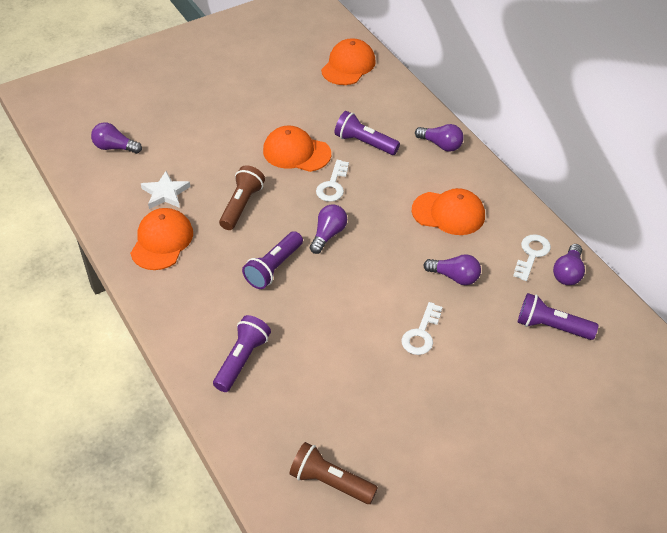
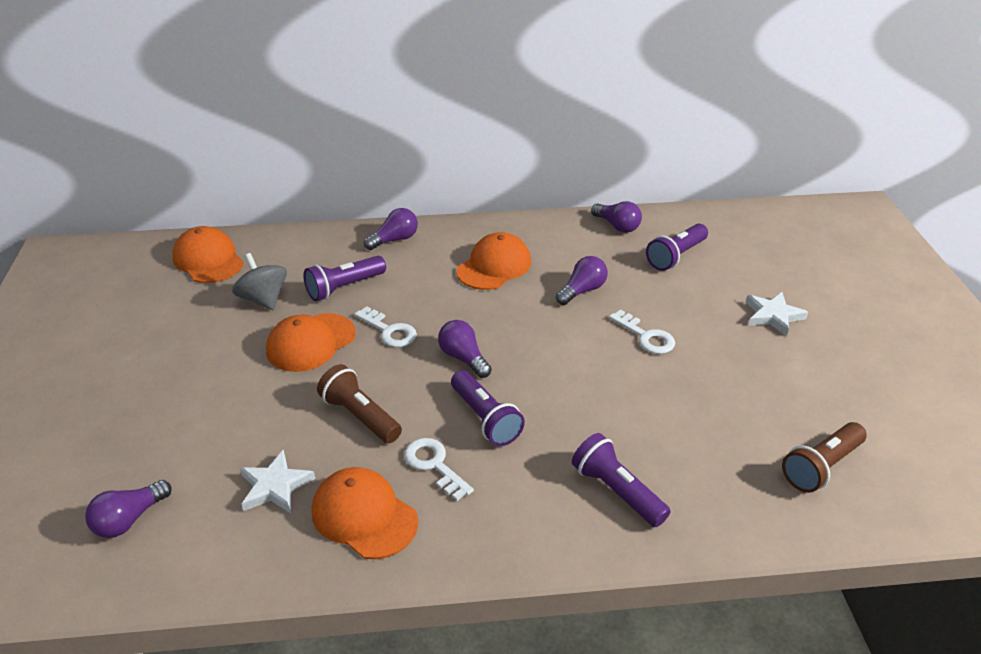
camera: 65 degrees left, 10 degrees down
white key [513,234,551,281] -> white key moved to [404,438,474,501]
none -> grey spinning top [232,253,287,310]
none -> white star [746,292,808,336]

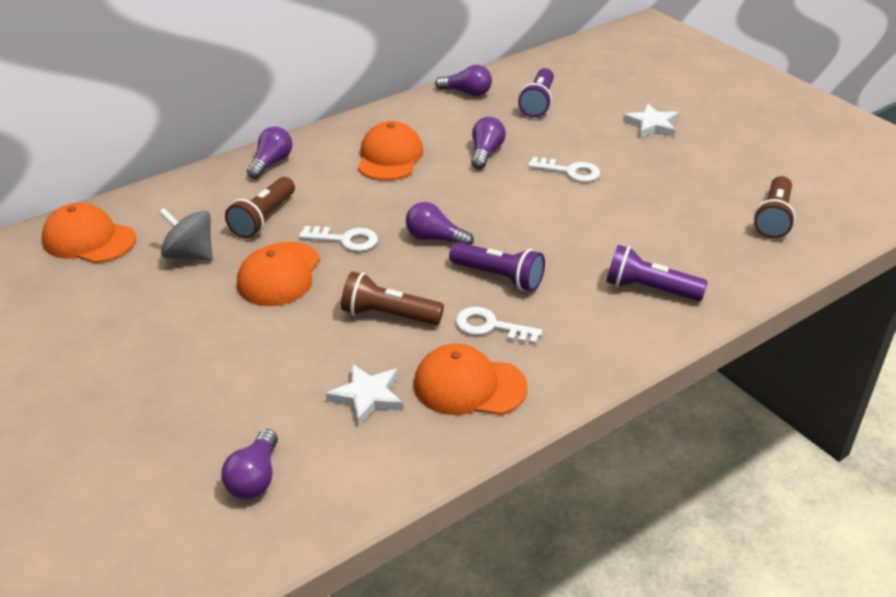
camera: 30 degrees left, 0 degrees up
purple flashlight [303,256,386,301] -> brown flashlight [225,177,295,238]

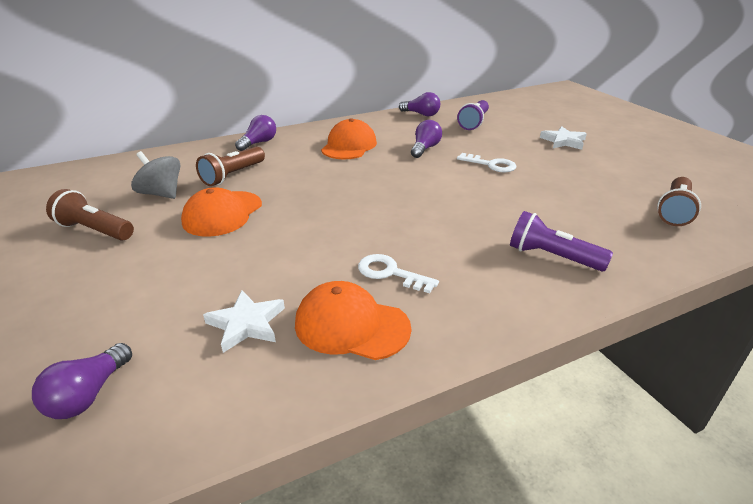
camera: 10 degrees right, 5 degrees down
orange cap [42,203,136,263] -> none
white key [299,226,378,252] -> none
brown flashlight [341,271,444,325] -> brown flashlight moved to [46,189,134,240]
purple light bulb [406,202,474,245] -> none
purple flashlight [449,242,545,291] -> none

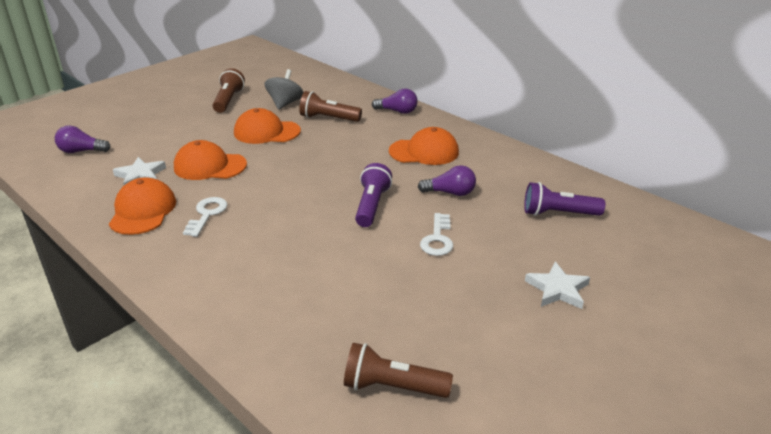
camera: 70 degrees right, 0 degrees up
purple light bulb [399,92,440,116] -> none
purple flashlight [510,211,613,271] -> purple flashlight moved to [355,163,392,227]
none -> orange cap [174,140,247,180]

